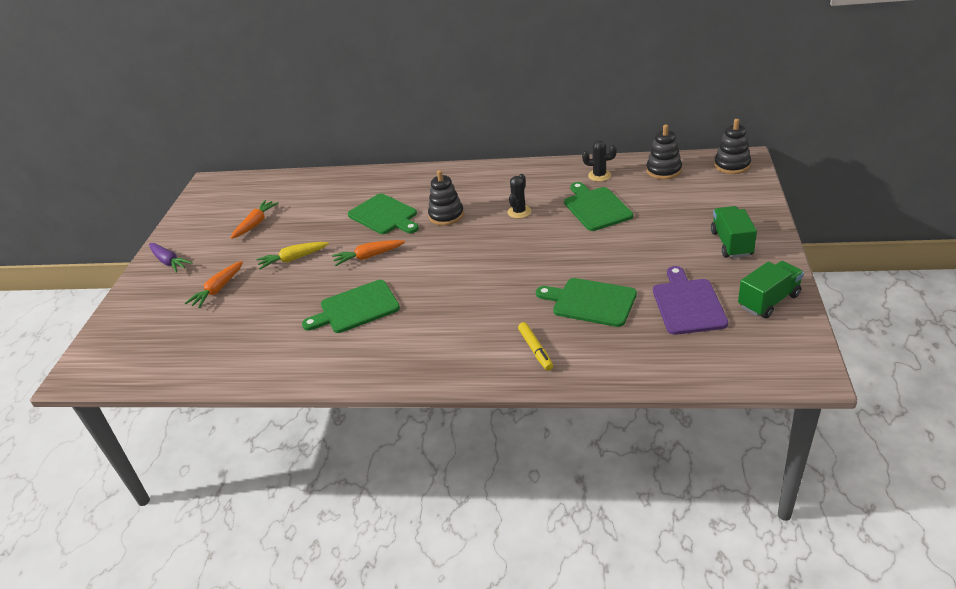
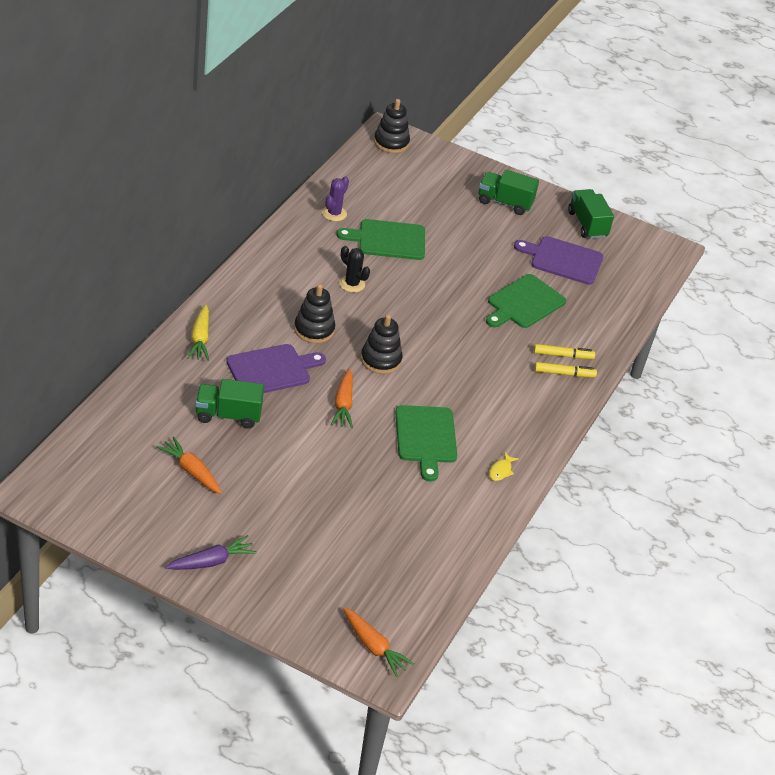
camera: 80 degrees left, 5 degrees up
orange carrot [185,261,243,308] -> orange carrot moved to [343,608,415,677]
yellow carrot [256,242,329,269] -> yellow carrot moved to [187,304,209,361]
green cutting board [348,194,419,234] -> purple cutting board [226,344,326,393]
black cactus [582,140,617,182] -> purple cactus [322,176,349,221]
black stacking toy [646,125,682,180] -> black stacking toy moved to [361,314,402,374]
none -> green truck [195,379,264,429]
none -> yellow fish [489,452,519,481]
none -> yellow marker [535,362,597,377]

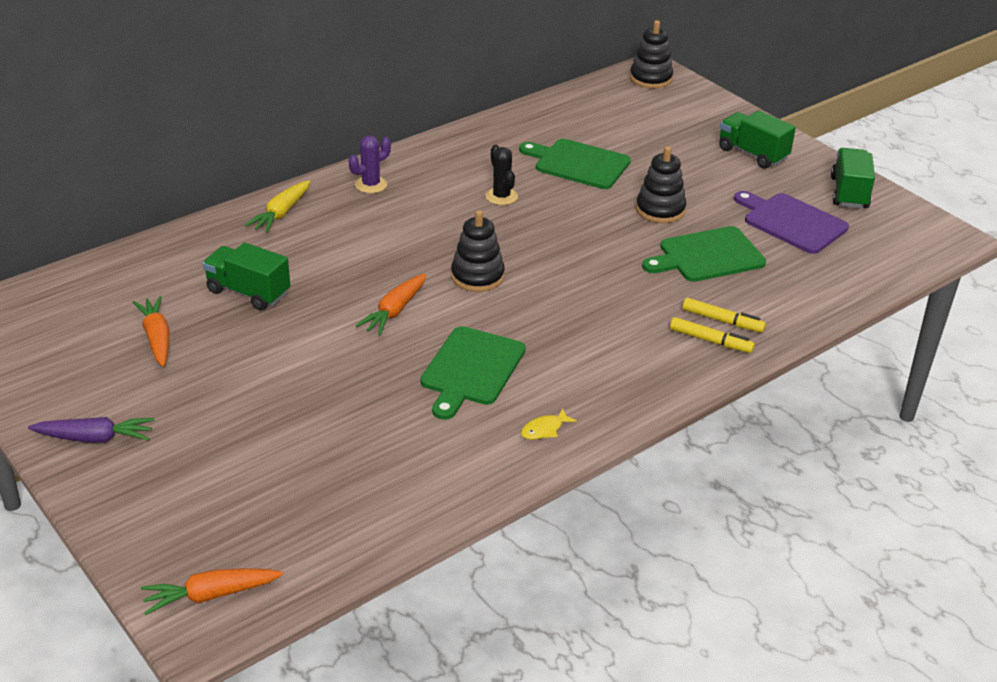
camera: 30 degrees right, 5 degrees down
purple cutting board [226,344,326,393] -> none
black stacking toy [294,284,335,343] -> black stacking toy moved to [636,146,686,223]
purple cactus [322,176,349,221] -> purple cactus moved to [349,135,391,193]
orange carrot [343,608,415,677] -> orange carrot turned 90 degrees clockwise [141,568,283,615]

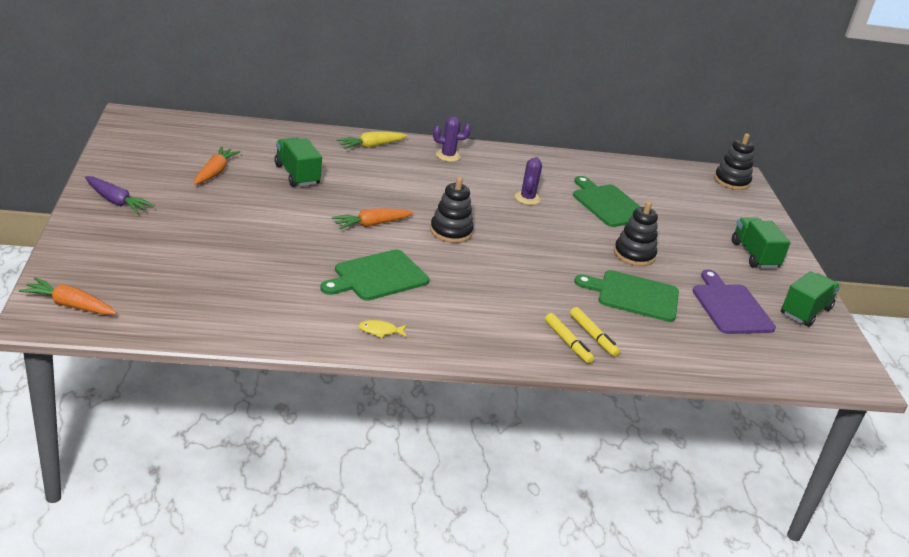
camera: 30 degrees right, 5 degrees down
black cactus [485,145,518,205] -> purple cactus [515,157,542,205]

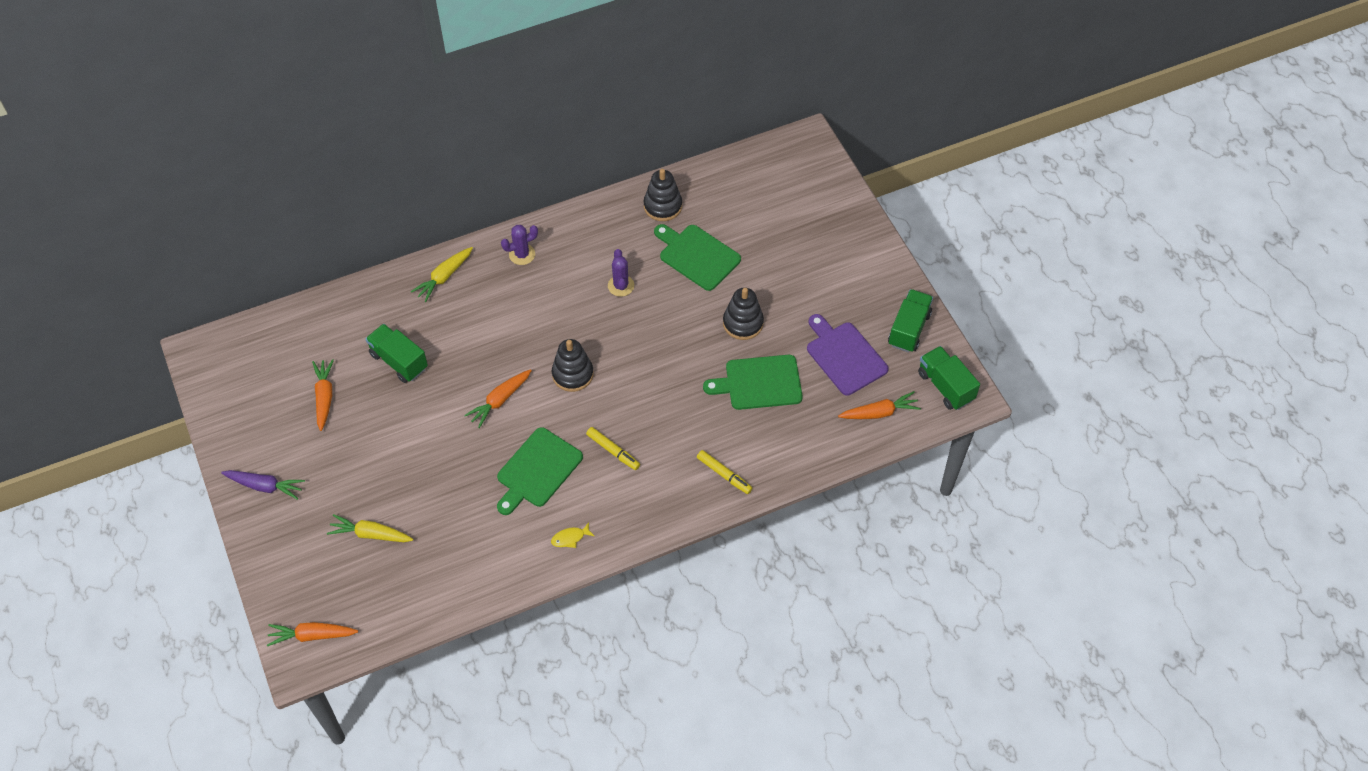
camera: 15 degrees left, 25 degrees up
yellow marker [570,307,620,357] -> yellow marker moved to [586,427,640,470]
black stacking toy [714,133,754,190] -> black stacking toy moved to [644,169,682,221]
green truck [732,218,790,268] -> green truck moved to [918,346,980,410]
none -> yellow carrot [327,514,413,542]
none -> orange carrot [838,391,921,419]

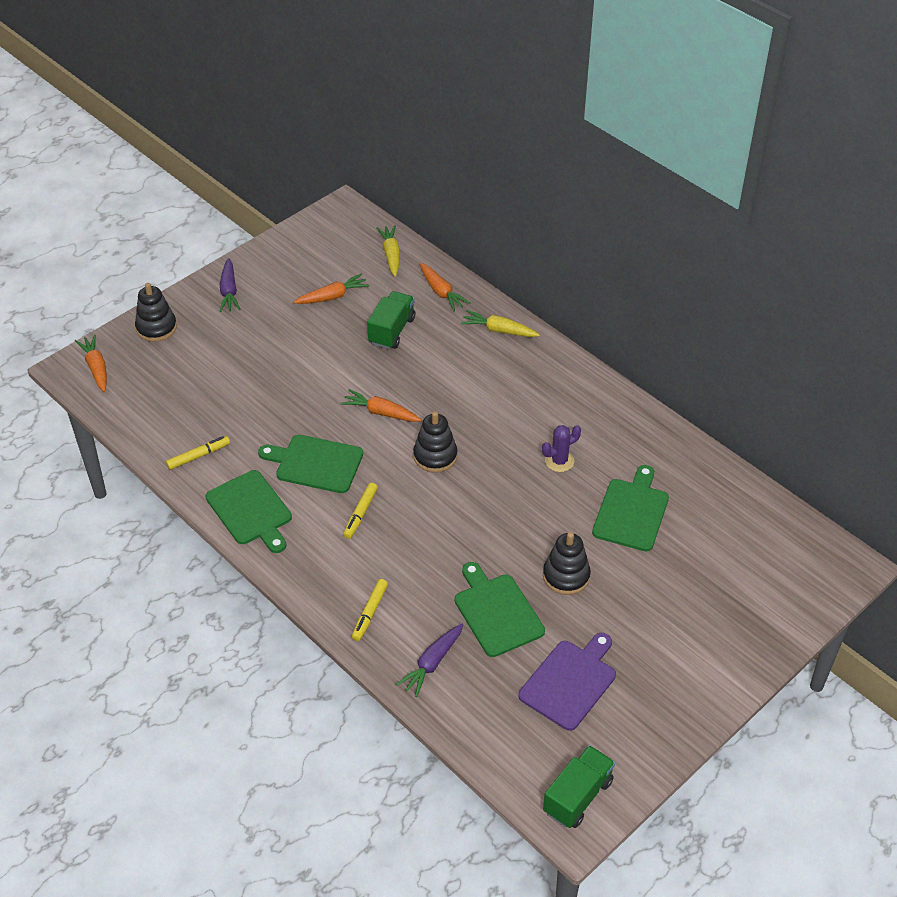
camera: 70 degrees right, 10 degrees down
yellow carrot [327,514,413,542] -> yellow carrot moved to [376,225,400,277]
purple cactus [501,225,538,265] -> none
yellow fish [551,522,594,548] -> green cutting board [206,470,292,553]
black stacking toy [644,169,682,221] -> black stacking toy moved to [135,283,177,342]
orange carrot [838,391,921,419] -> orange carrot moved to [420,263,471,311]
green truck [888,289,933,353] -> none
none -> yellow marker [166,436,230,470]
none -> purple carrot [396,624,463,697]

